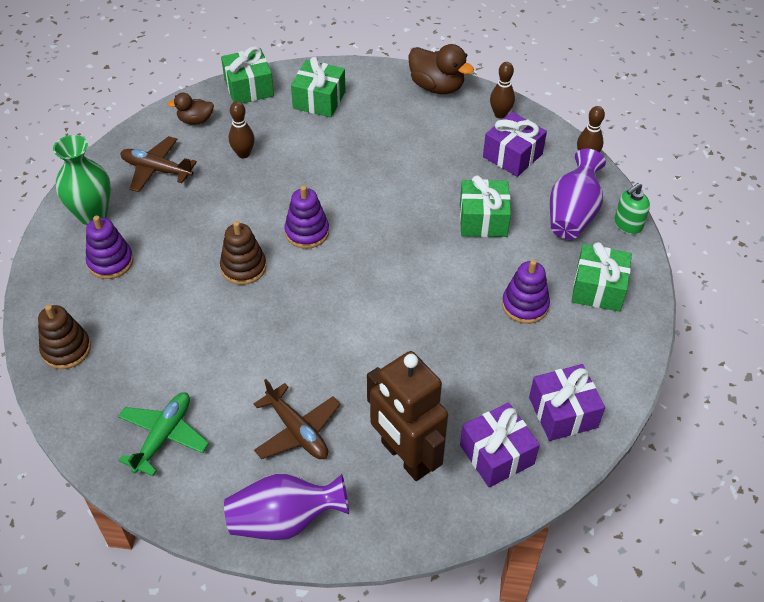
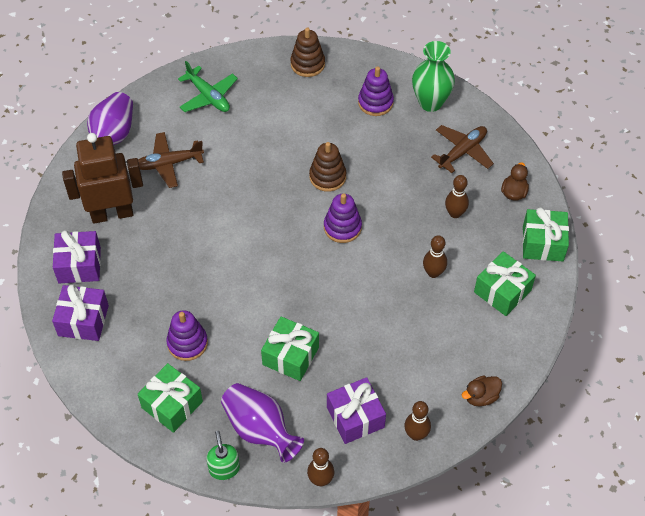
camera: 115 degrees right, 5 degrees up
brown duck [408,44,474,94] -> brown duck [462,375,502,406], size x0.59
none -> brown bowling pin [423,235,447,278]

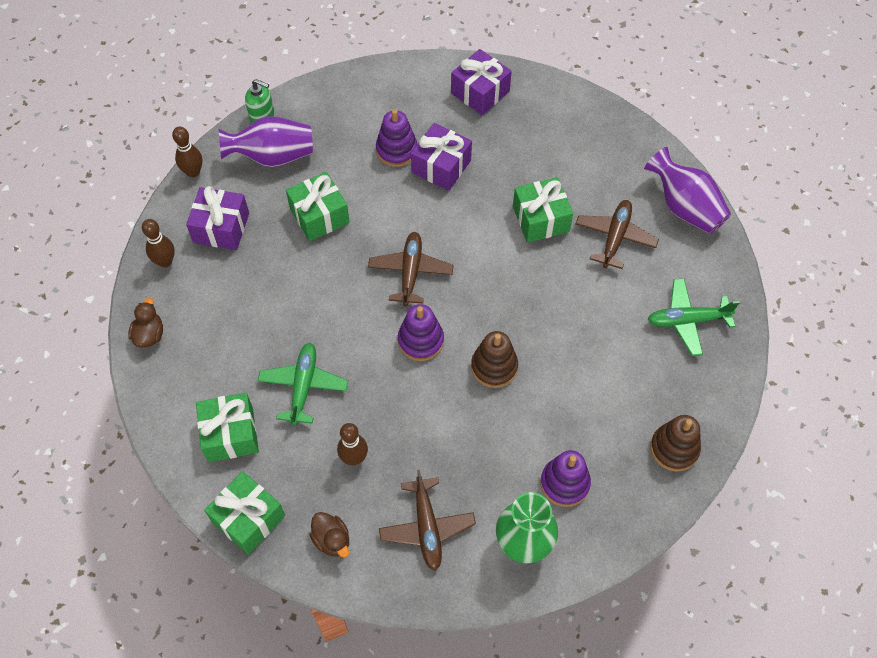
camera: 125 degrees right, 5 degrees up
purple gift [53,230,101,283] -> purple gift moved to [411,123,472,191]
brown robot [62,133,143,224] -> none
green gift [138,363,203,433] -> green gift moved to [513,177,573,243]
brown bowling pin [423,235,447,278] -> green plane [258,343,348,426]
none -> brown plane [368,232,454,306]

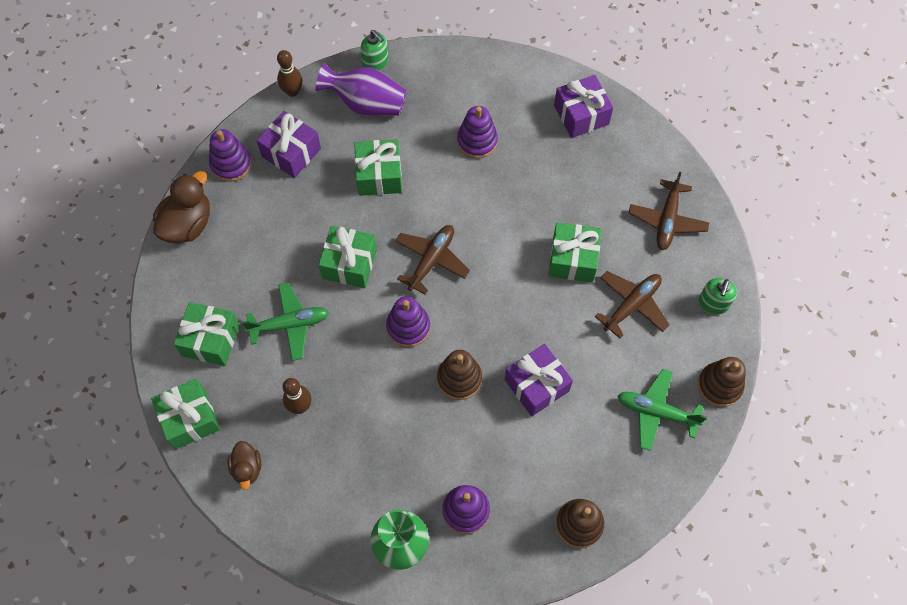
camera: 25 degrees right, 5 degrees up
brown duck [128,298,163,348] -> brown duck [153,171,210,243], size x1.68
brown bowling pin [142,219,175,267] -> purple stacking toy [209,129,252,182]
green plane [258,343,348,426] -> green plane turned 45 degrees clockwise [242,283,329,361]
brown plane [379,470,476,570] -> brown plane moved to [629,172,709,250]
purple gift [411,123,472,191] -> purple gift moved to [505,344,573,416]
purple vase [644,147,731,234] -> green soap dispenser [699,278,737,314]
none -> green gift [318,226,377,288]
none -> brown stacking toy [698,357,746,407]

